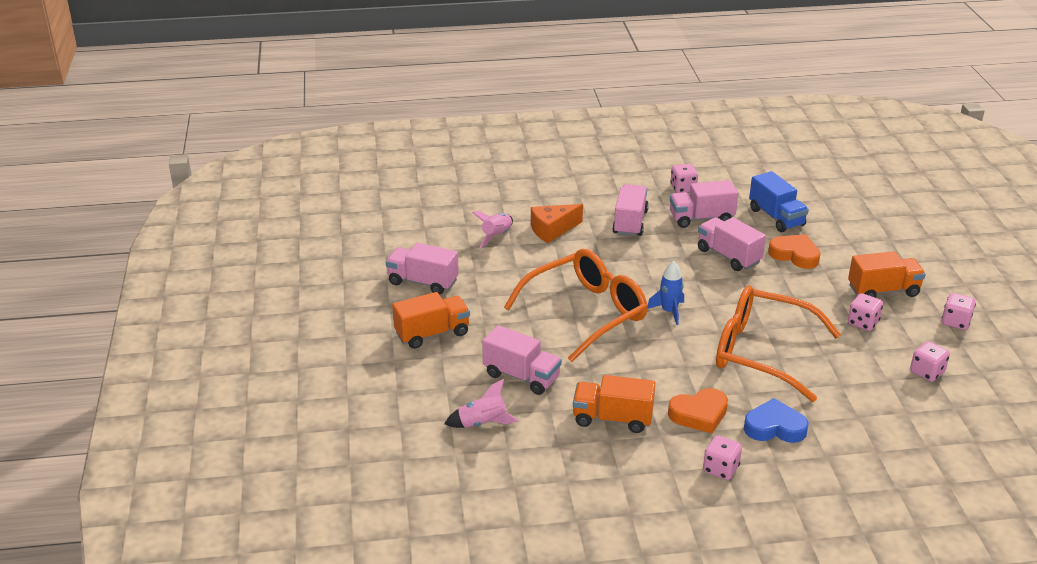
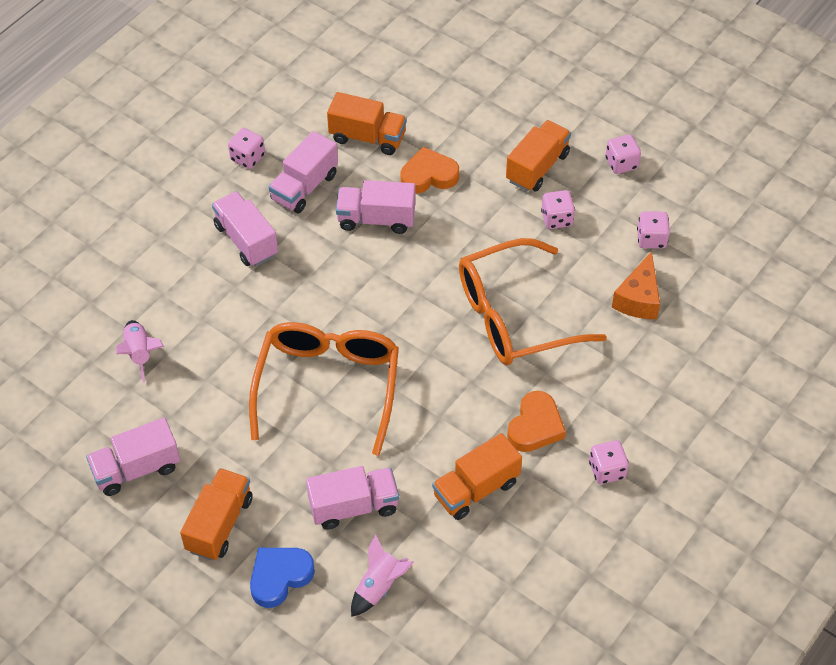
camera: 45 degrees left, 20 degrees up
orange cheese [531,204,583,243] -> orange cheese moved to [612,251,660,319]
blue rocket [647,261,684,325] -> none
blue heart [744,398,809,443] -> blue heart moved to [250,548,315,608]
blue truck [749,171,809,232] -> orange truck [327,92,407,155]

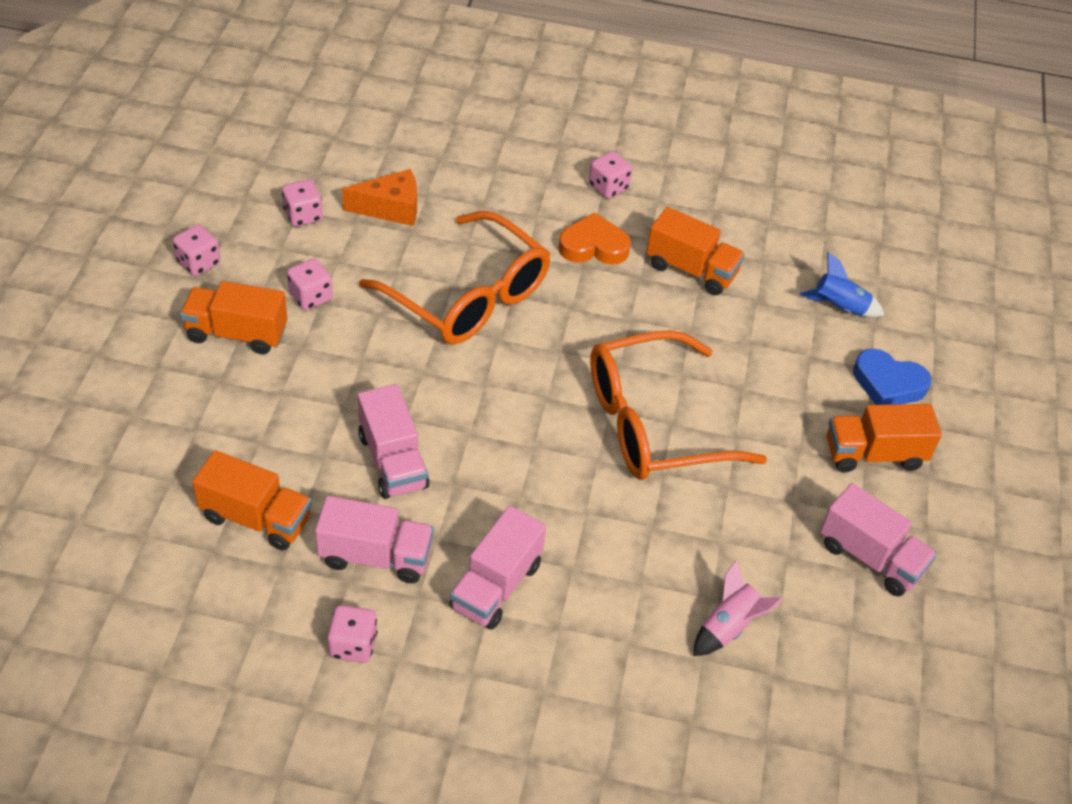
camera: 120 degrees left, 5 degrees down
pink truck [306,466,399,529] -> none
orange truck [327,92,407,155] -> orange truck turned 120 degrees clockwise [192,450,312,550]
pink rocket [351,534,414,617] -> blue rocket [799,252,885,318]
orange heart [401,147,459,193] -> none

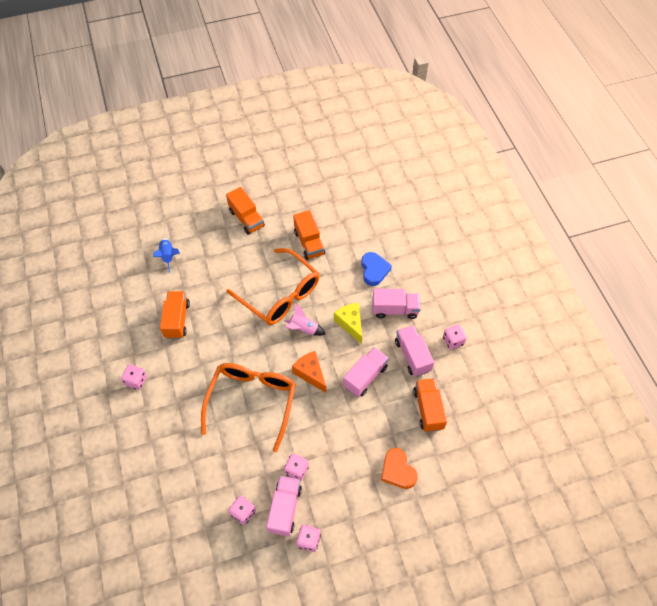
camera: 115 degrees left, 10 degrees up
orange truck [180,281,287,354] -> orange truck moved to [293,210,325,260]
orange cheese [342,169,417,226] -> orange cheese moved to [292,351,326,393]
orange heart [559,213,631,265] -> orange heart moved to [381,448,418,489]
pink rocket [693,560,783,656] -> pink rocket moved to [284,303,326,336]
pink truck [820,483,937,596] -> pink truck moved to [266,476,302,536]
blue heart [853,349,931,405] -> blue heart moved to [361,252,392,286]
none -> yellow cheese [334,303,362,344]

